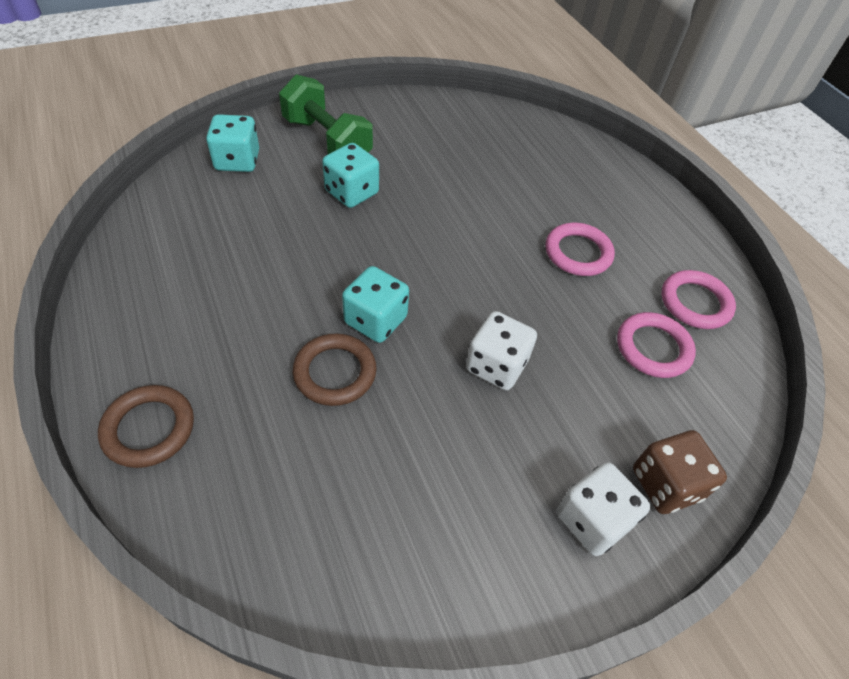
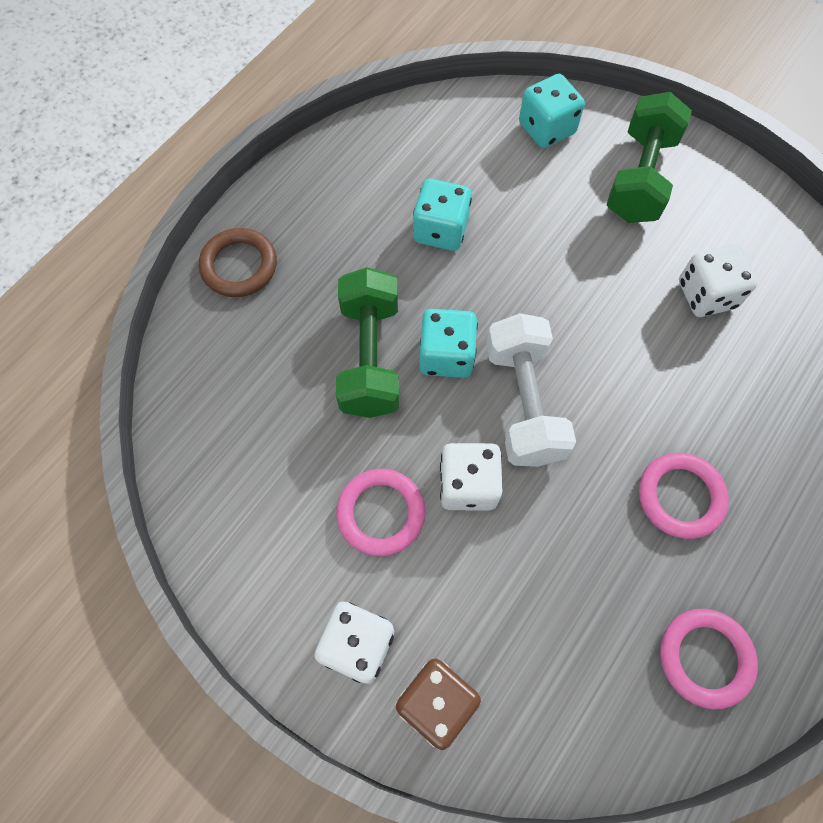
camera: 65 degrees right, 15 degrees up
brown ring [293,333,377,406] -> green dumbbell [336,267,399,418]
turquoise dice [322,143,379,208] -> turquoise dice moved to [413,179,472,251]
pink ring [617,312,696,378] -> pink ring moved to [336,469,425,556]
none -> white dumbbell [486,313,576,467]
none -> white dice [679,244,758,317]

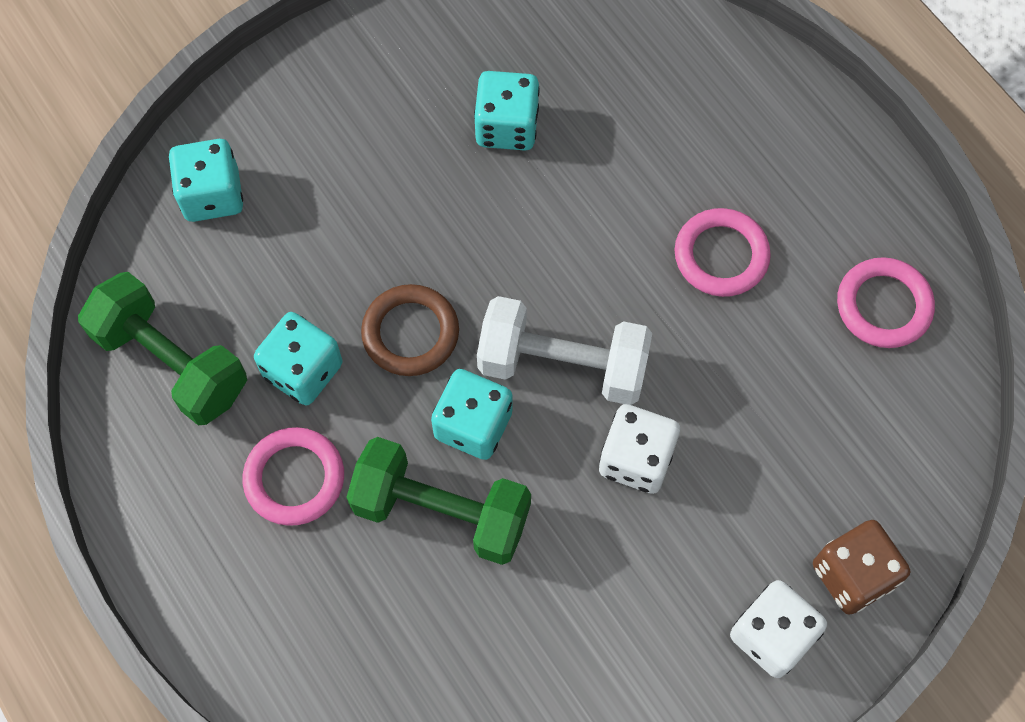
camera: 70 degrees left, 0 degrees up
brown ring [199,228,277,297] -> brown ring moved to [361,284,459,376]
pink ring [336,469,425,556] -> pink ring moved to [242,427,344,526]
green dumbbell [607,92,692,223] -> green dumbbell moved to [78,272,247,425]
white dice [679,244,758,317] -> turquoise dice [474,71,540,151]

